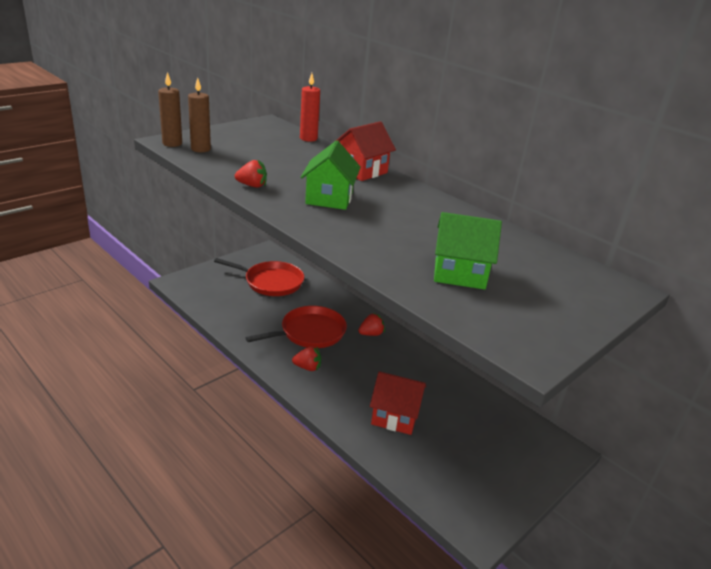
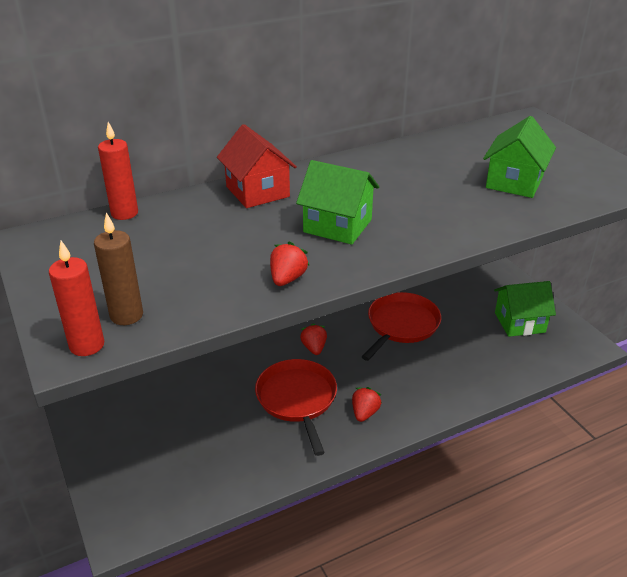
camera: 70 degrees left, 5 degrees up
brown candle [158,72,182,147] -> red candle [49,241,105,356]
red pan [214,258,304,296] -> red pan moved to [362,292,441,361]
red house [370,371,426,435] -> none
none -> green house [494,281,556,337]

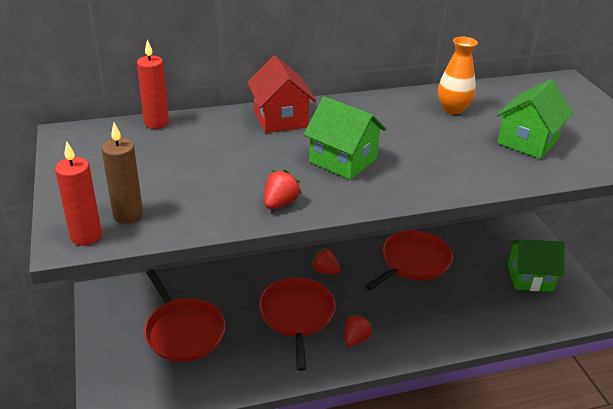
camera: 10 degrees right, 0 degrees up
red strawberry [300,324,327,355] -> red strawberry turned 60 degrees counterclockwise [311,247,341,274]
none -> red pan [144,269,225,362]
none -> orange vase [438,37,478,114]

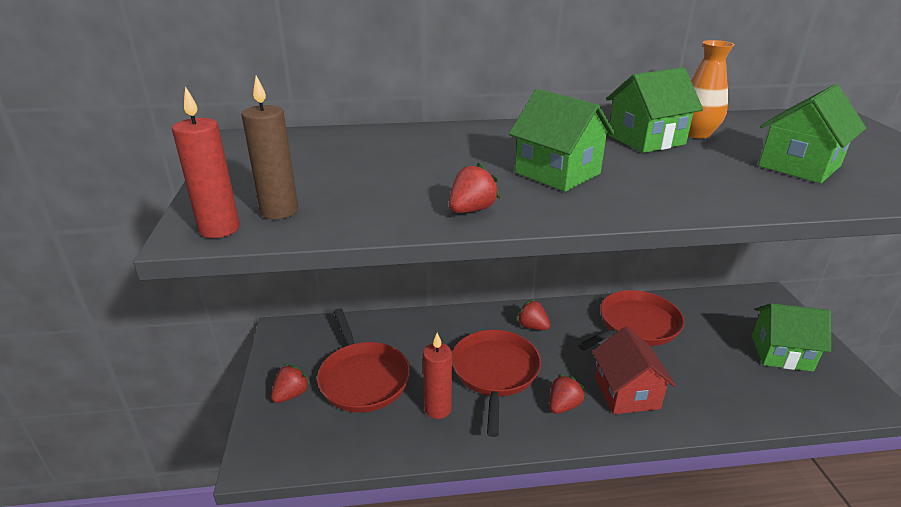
camera: 10 degrees right, 5 degrees down
red candle [137,40,169,129] -> red candle moved to [423,333,452,419]
red house [247,55,316,133] -> red house moved to [592,326,676,414]
none -> red strawberry [271,364,311,403]
none -> green house [606,67,703,153]

